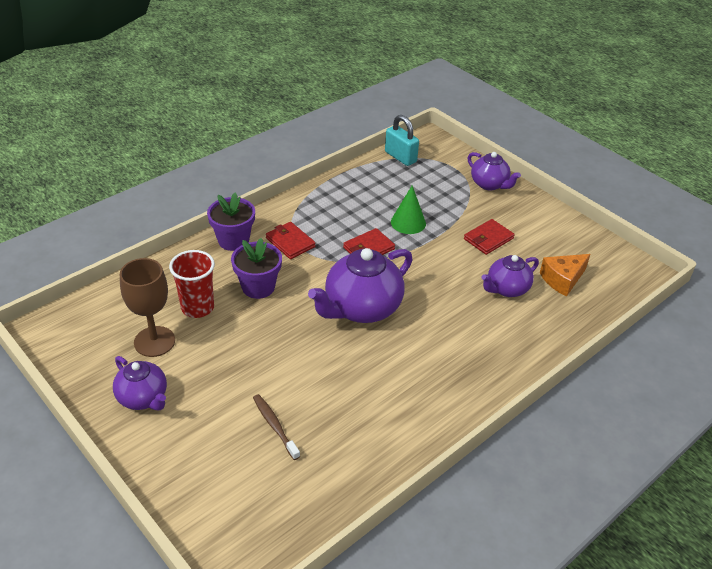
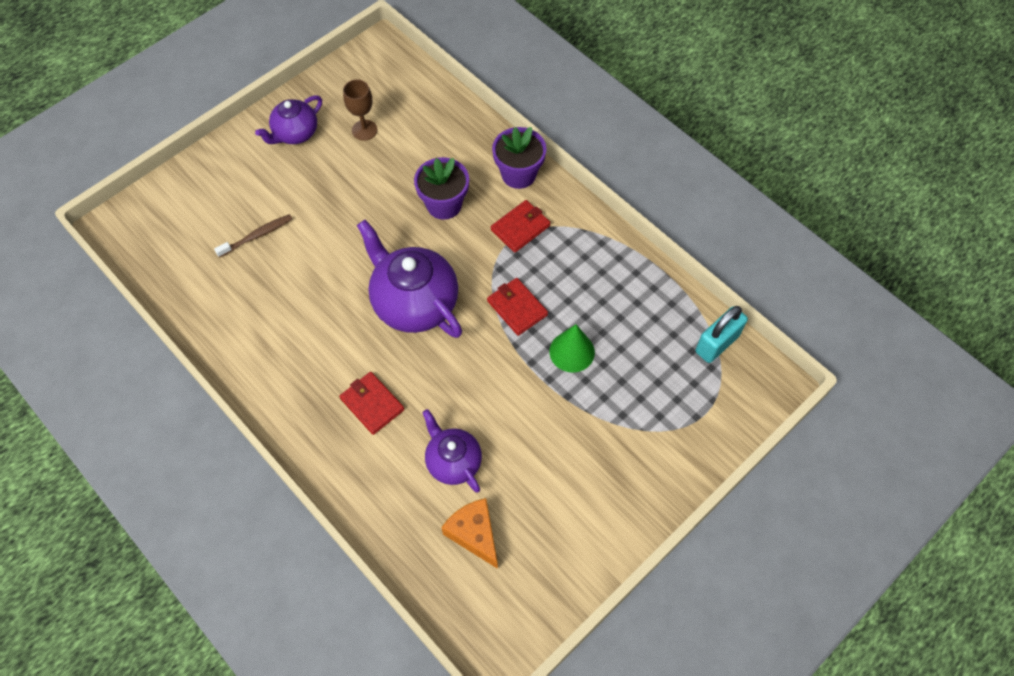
camera: 90 degrees right, 20 degrees up
brown goblet [120,258,175,357] -> brown goblet [343,79,377,141], size x0.66
red cup [169,250,215,318] -> none
red wallet [464,219,515,255] -> red wallet moved to [339,372,404,435]
purple teapot [467,152,521,191] -> none

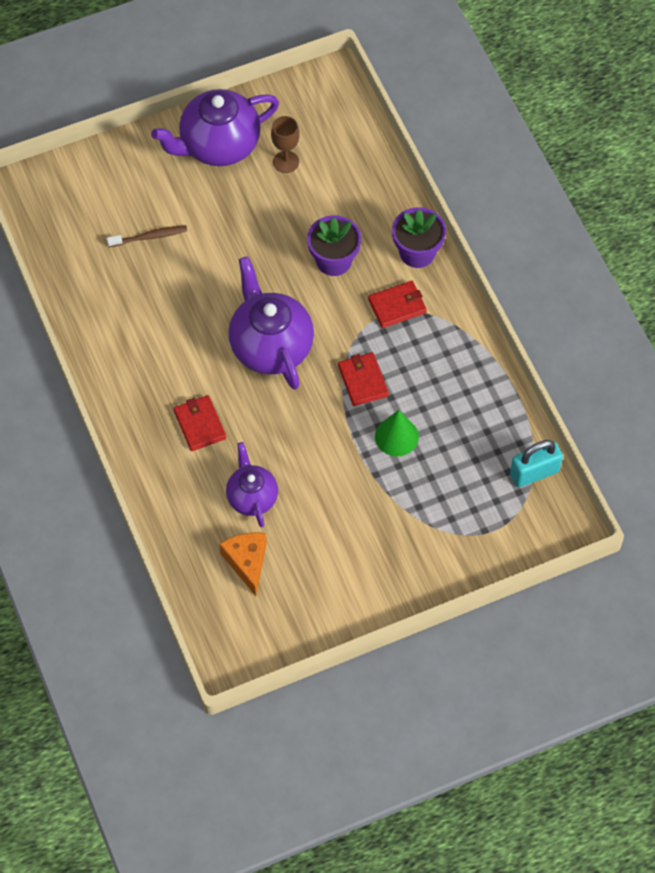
camera: 20 degrees right, 0 degrees up
purple teapot [255,95,322,144] -> purple teapot [151,89,279,166], size x1.69

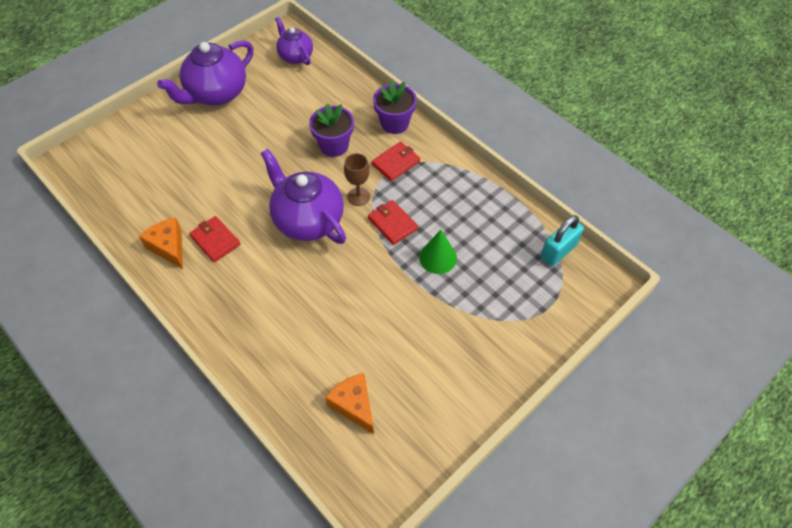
camera: 20 degrees left, 5 degrees down
brown toothbrush [107,225,187,247] -> none
red wallet [173,395,226,451] -> red wallet moved to [189,216,241,262]
purple teapot [226,442,278,527] -> purple teapot moved to [275,17,313,65]
brown goblet [271,116,299,173] -> brown goblet moved to [344,153,370,206]
none -> orange cheese [139,217,183,269]

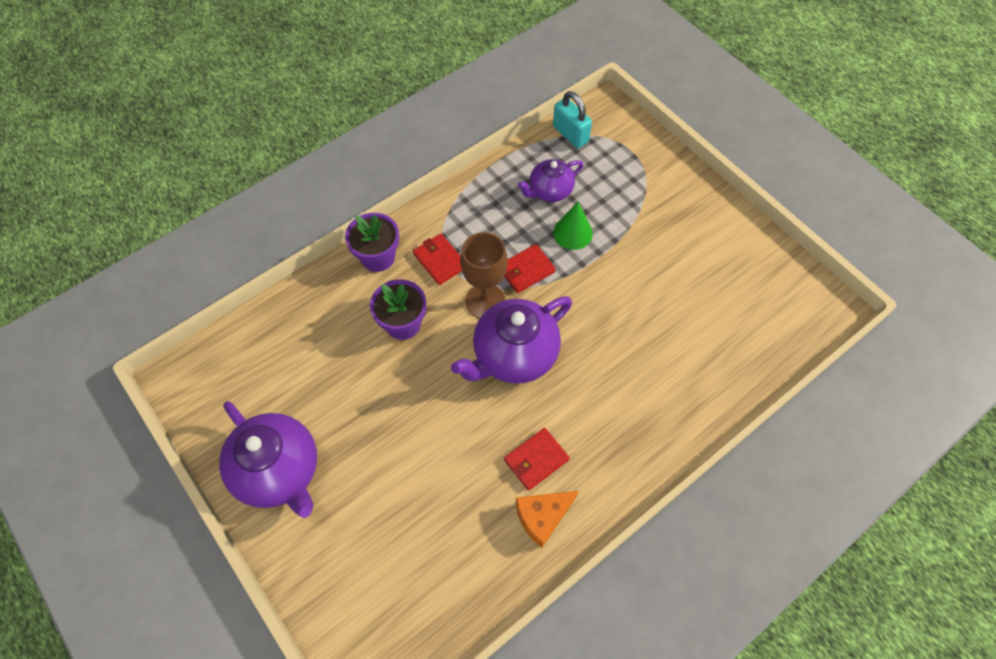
camera: 85 degrees left, 5 degrees up
purple teapot [275,17,313,65] -> purple teapot moved to [518,159,583,202]
orange cheese [325,373,374,434] -> none
brown goblet [344,153,370,206] -> brown goblet [461,232,508,319], size x1.52

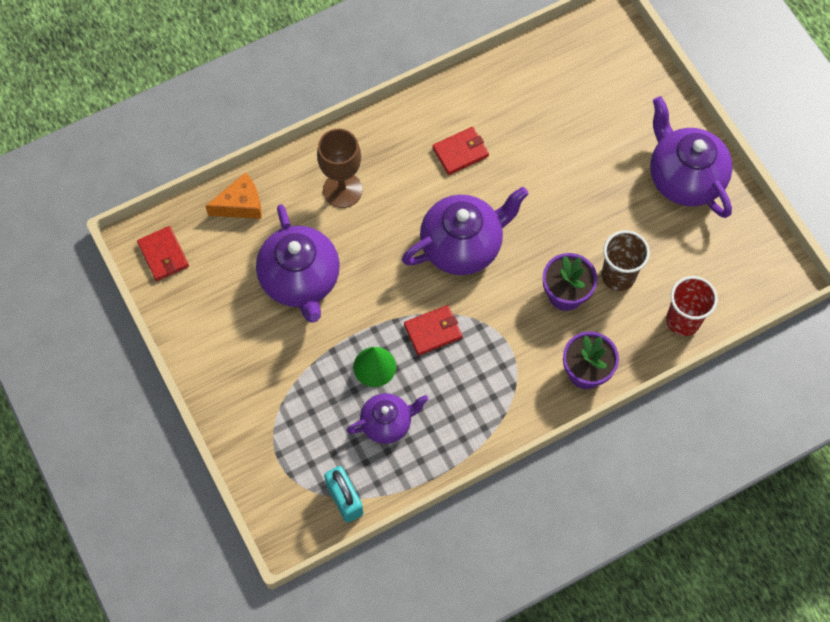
camera: 170 degrees left, 5 degrees up
red wallet [413,234,462,285] -> red wallet moved to [137,226,189,281]
brown goblet [461,232,508,319] -> brown goblet moved to [317,129,362,208]
orange cheese [515,491,578,548] -> orange cheese moved to [205,172,262,219]
none -> purple teapot [256,204,340,323]
none -> brown cup [602,230,650,291]
none -> red cup [666,276,718,336]

